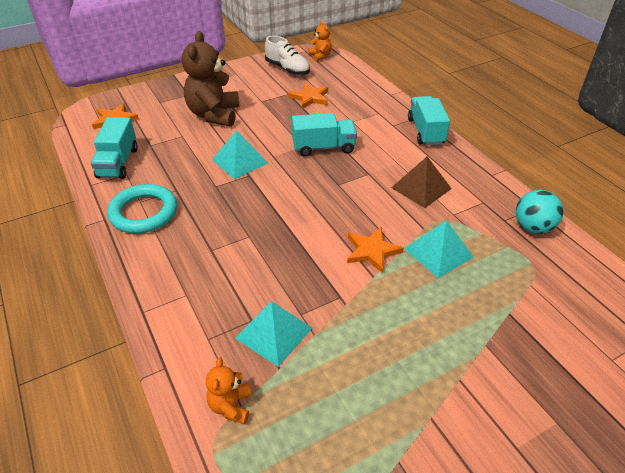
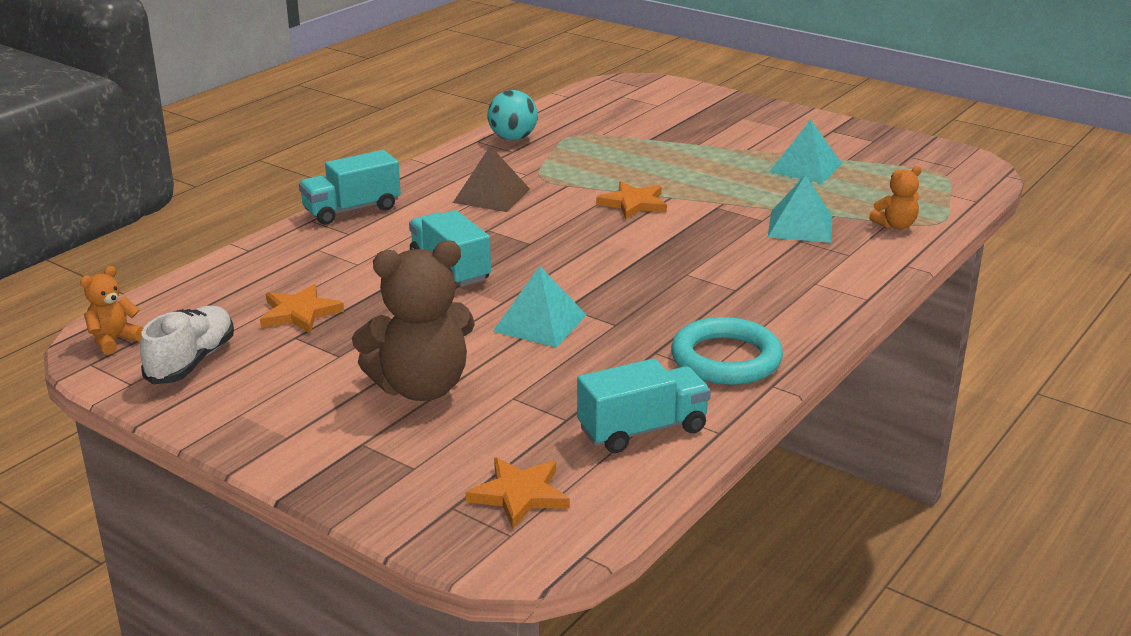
camera: 115 degrees left, 15 degrees down
turquoise pyramid [404,220,473,278] -> turquoise pyramid moved to [769,119,842,184]

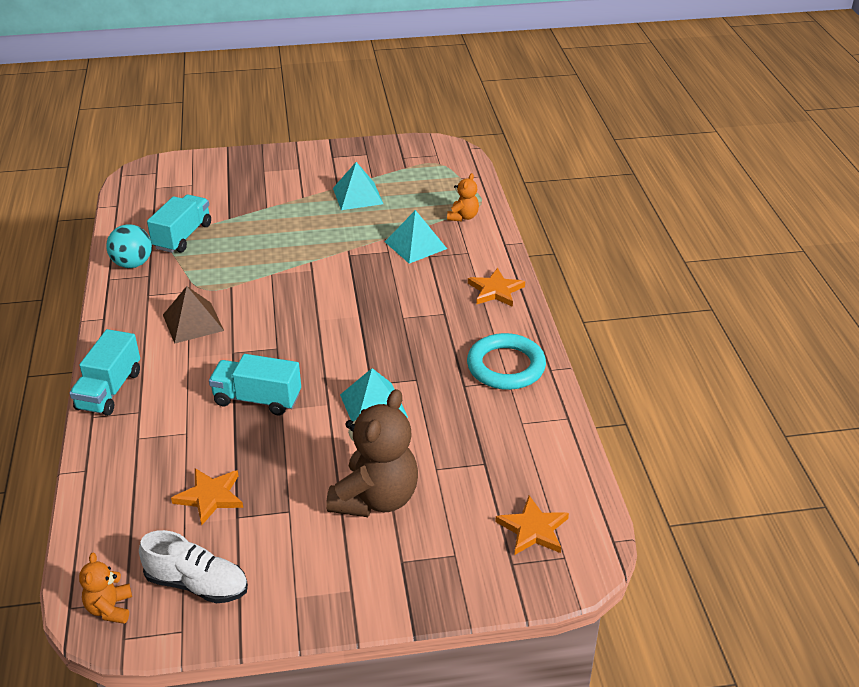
camera: 45 degrees left, 10 degrees up
white shoe [140,306,234,384] -> white shoe turned 135 degrees clockwise [139,530,248,604]
turquoise truck [577,358,711,453] -> turquoise truck moved to [147,195,211,253]
orange star [596,181,667,219] -> orange star moved to [468,268,525,307]

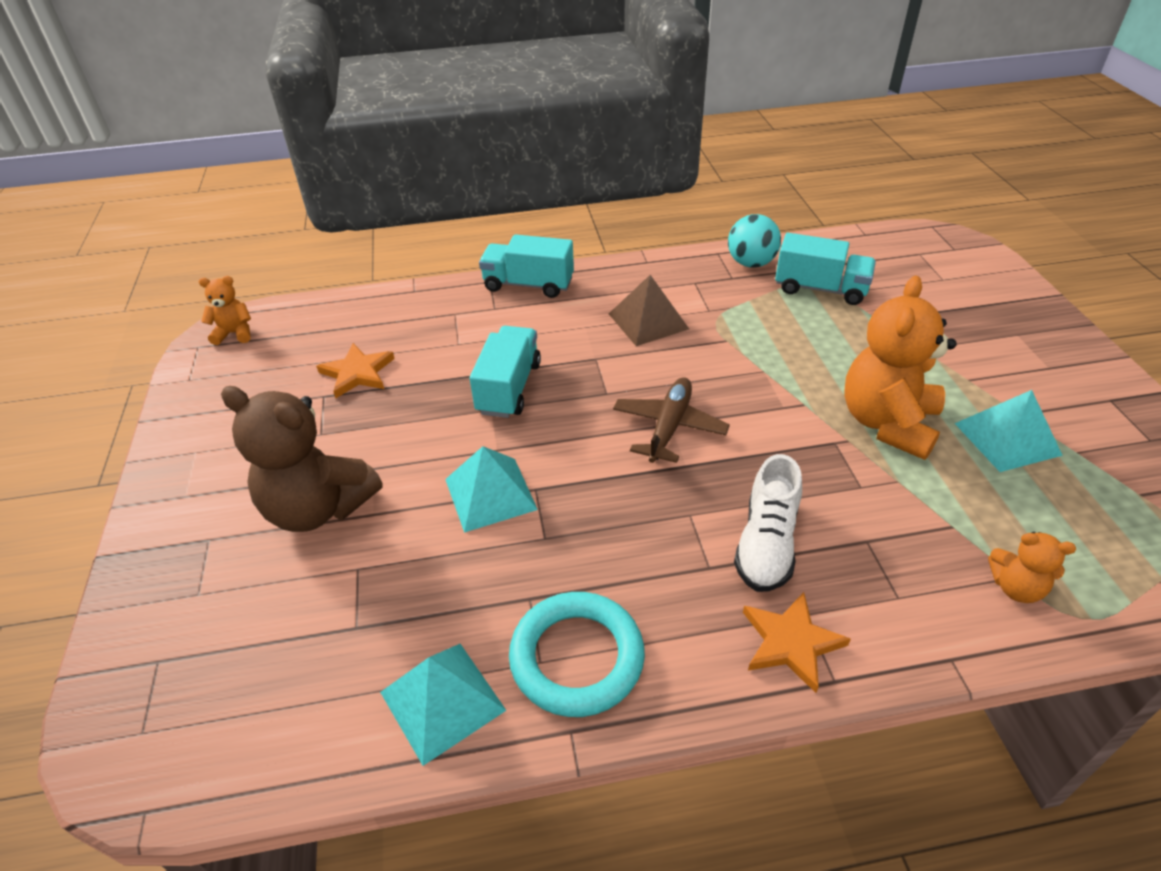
camera: 90 degrees right, 5 degrees up
white shoe [139,530,248,604] -> white shoe moved to [734,454,802,592]
turquoise pyramid [385,210,447,264] -> turquoise pyramid moved to [380,644,507,766]
orange star [495,496,569,555] -> none
none -> brown plane [613,377,730,463]
none -> orange teddy bear [844,275,957,460]

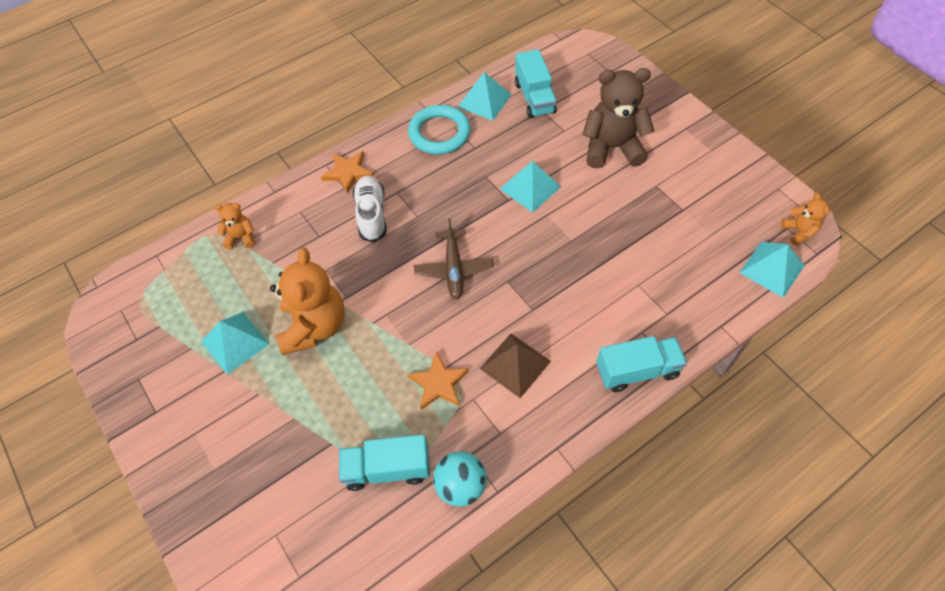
camera: 155 degrees right, 15 degrees up
orange teddy bear [199,276,251,345] -> orange teddy bear turned 75 degrees counterclockwise [781,193,830,246]
orange star [316,343,395,398] -> orange star moved to [407,351,469,410]
turquoise truck [470,326,541,418] -> turquoise truck moved to [515,49,557,118]
none -> turquoise pyramid [739,242,805,298]

